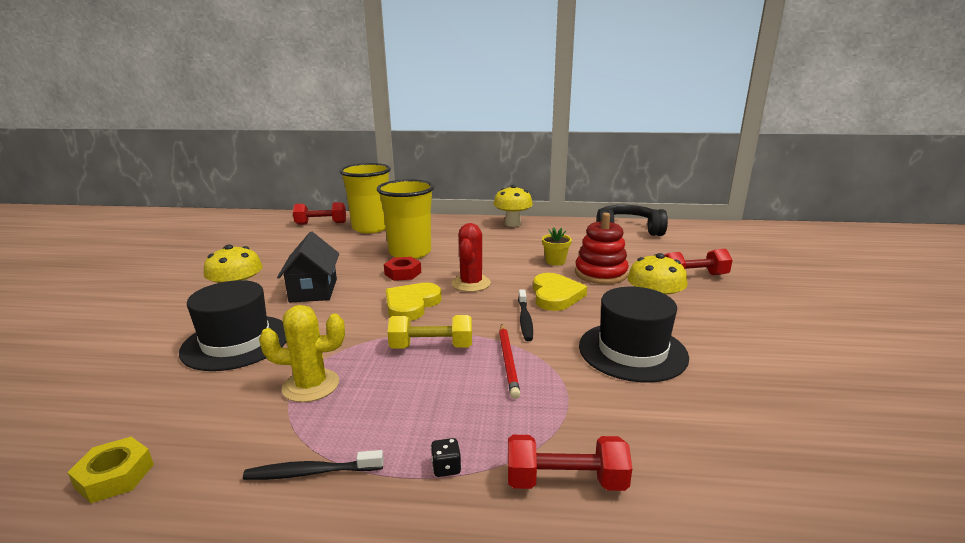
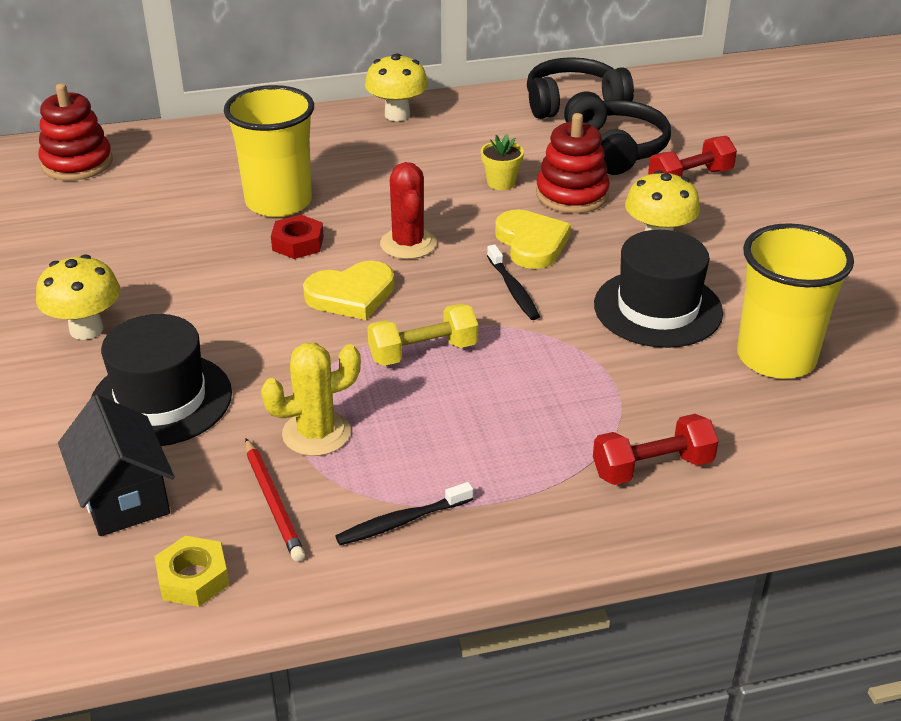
camera: 20 degrees left, 15 degrees up
black house [277,232,339,303] -> black house moved to [58,395,175,536]
red dumbbell [293,202,346,225] -> red stacking toy [39,83,113,181]
yellow cup [340,163,391,233] -> yellow cup moved to [737,223,854,379]
yellow heart [386,283,442,321] -> yellow heart turned 120 degrees counterclockwise [303,261,395,320]
black dice [431,438,461,477] -> none
red pencil [499,324,521,399] -> red pencil moved to [245,438,305,562]
none -> black headphones [564,92,671,175]

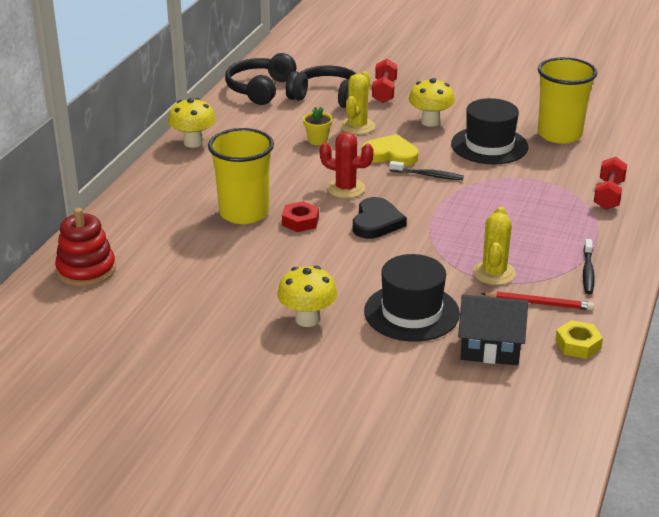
camera: 55 degrees left, 5 degrees down
yellow heart [303,261,395,320] -> black heart [353,197,407,239]
yellow dumbbell [367,303,478,366] -> none
red stacking toy [536,113,610,213] -> yellow cactus [340,71,375,135]

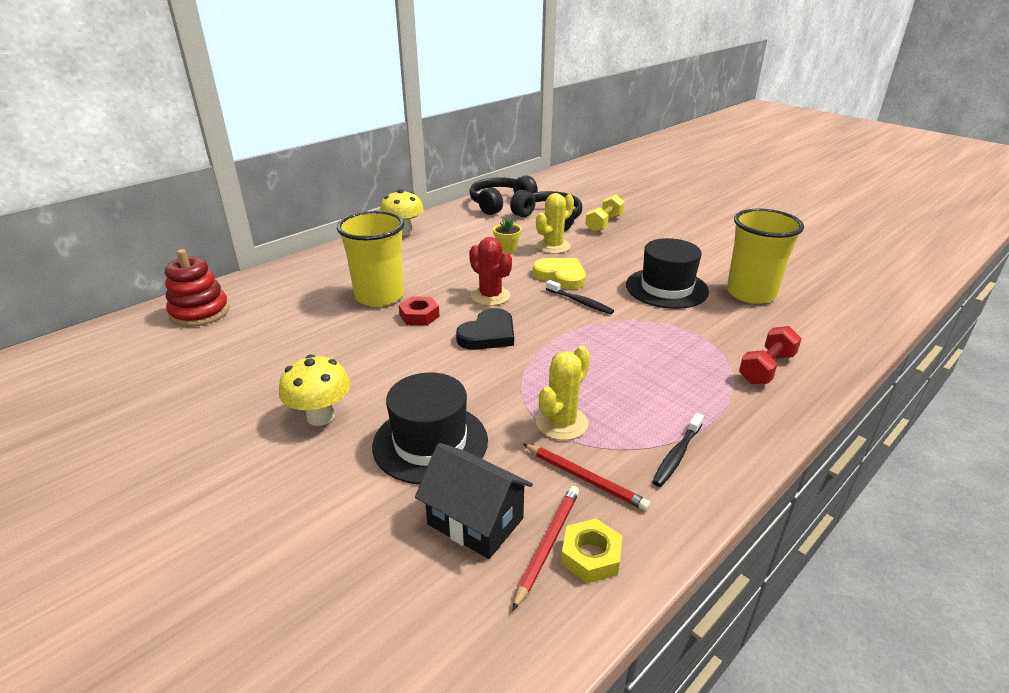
camera: 25 degrees right, 0 degrees up
red dumbbell [372,59,397,103] -> yellow dumbbell [585,195,625,232]
yellow mushroom [409,78,455,127] -> none
none -> red pencil [512,486,579,611]

